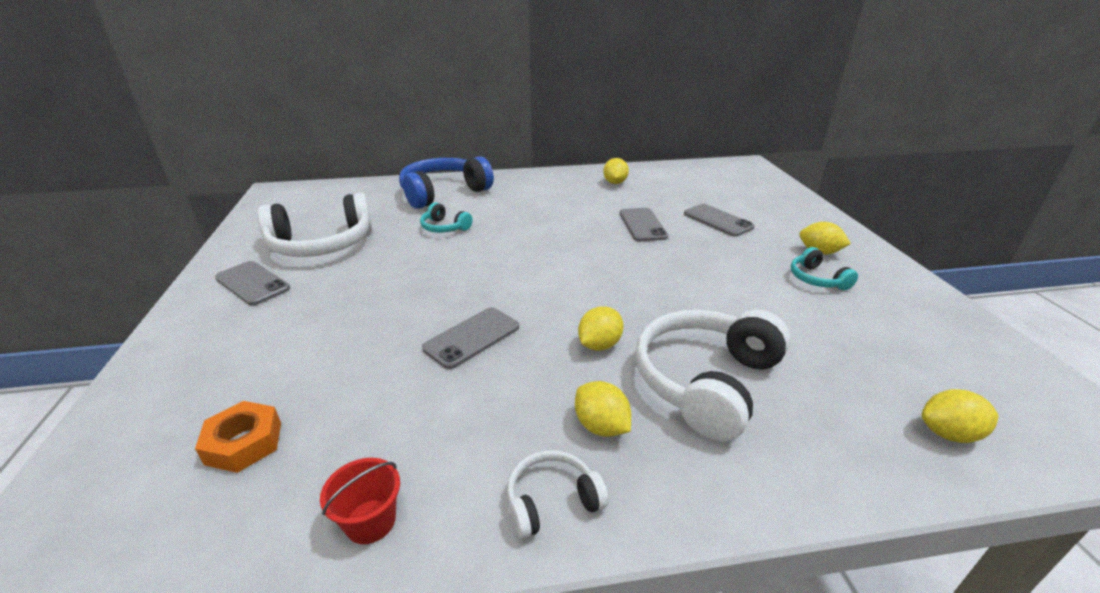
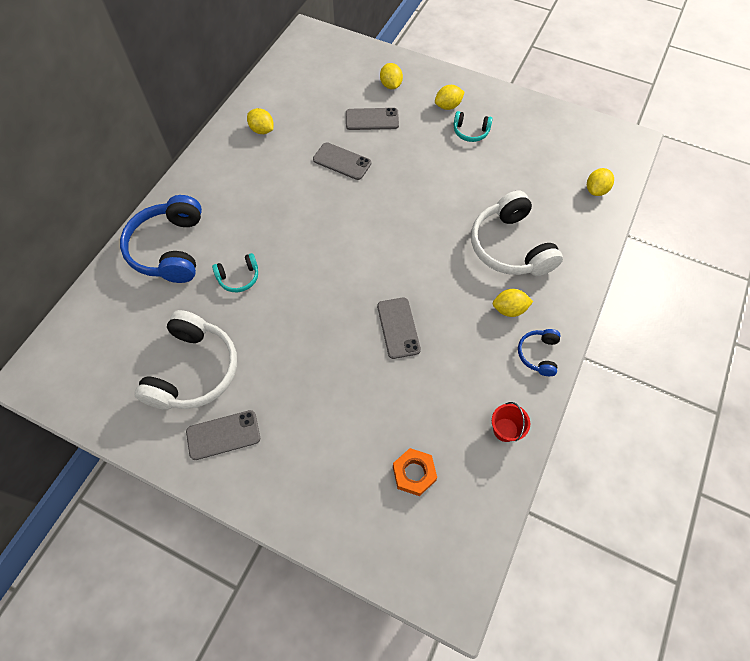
camera: 55 degrees left, 30 degrees up
white headphones [507,450,609,539] -> blue headphones [518,329,561,376]
yellow lemon [578,306,624,351] -> yellow lemon moved to [380,63,403,89]

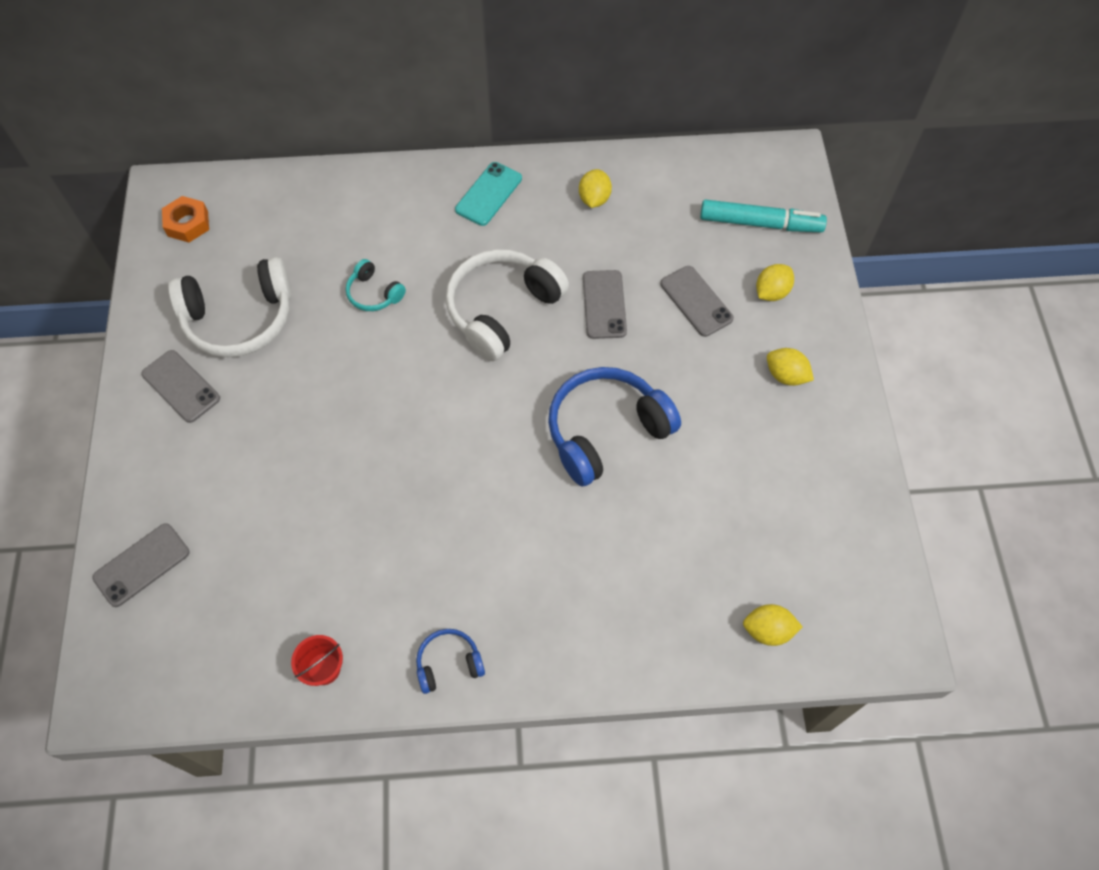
camera: 60 degrees right, 0 degrees up
blue headphones [120,195,202,283] -> blue headphones moved to [548,367,681,486]
grey phone [377,297,421,359] -> grey phone moved to [92,523,189,607]
orange nut [393,448,437,496] -> orange nut moved to [162,196,209,243]
turquoise headphones [454,111,493,142] -> none
white headphones [471,191,563,276] -> white headphones moved to [446,249,569,361]
yellow lemon [493,289,533,317] -> none
none -> turquoise phone [455,162,522,226]
none -> turquoise marker [700,199,827,232]

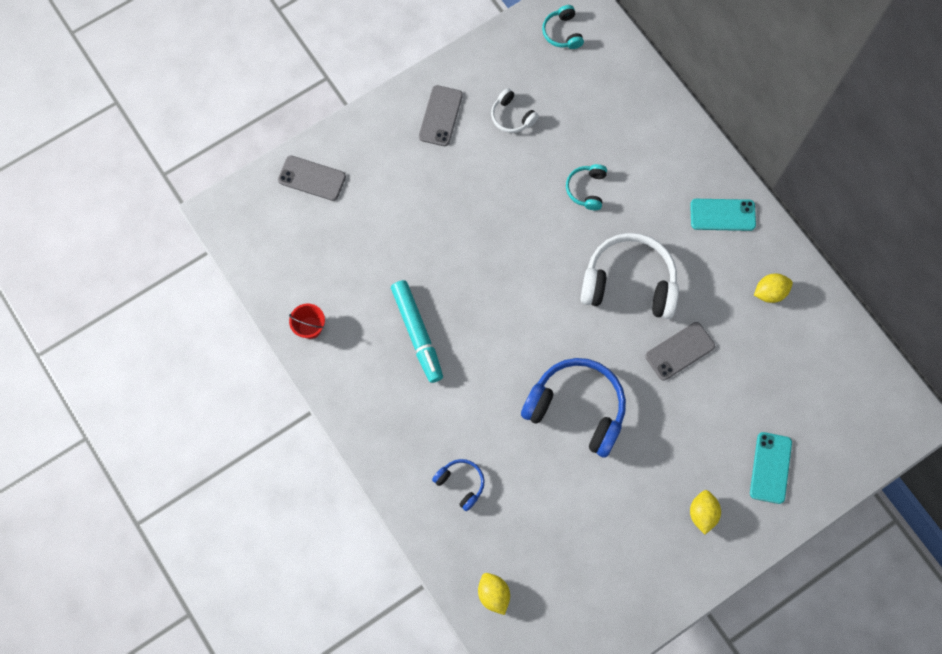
camera: 60 degrees right, 10 degrees up
orange nut [162,196,209,243] -> turquoise headphones [542,5,584,49]
white headphones [168,257,292,357] -> white headphones [491,88,539,133], size x0.49
blue headphones [416,629,485,694] -> blue headphones moved to [432,459,485,511]
grey phone [660,266,734,337] -> none
turquoise marker [700,199,827,232] -> turquoise marker moved to [391,280,443,383]
yellow lemon [756,264,794,301] -> turquoise phone [750,432,792,504]

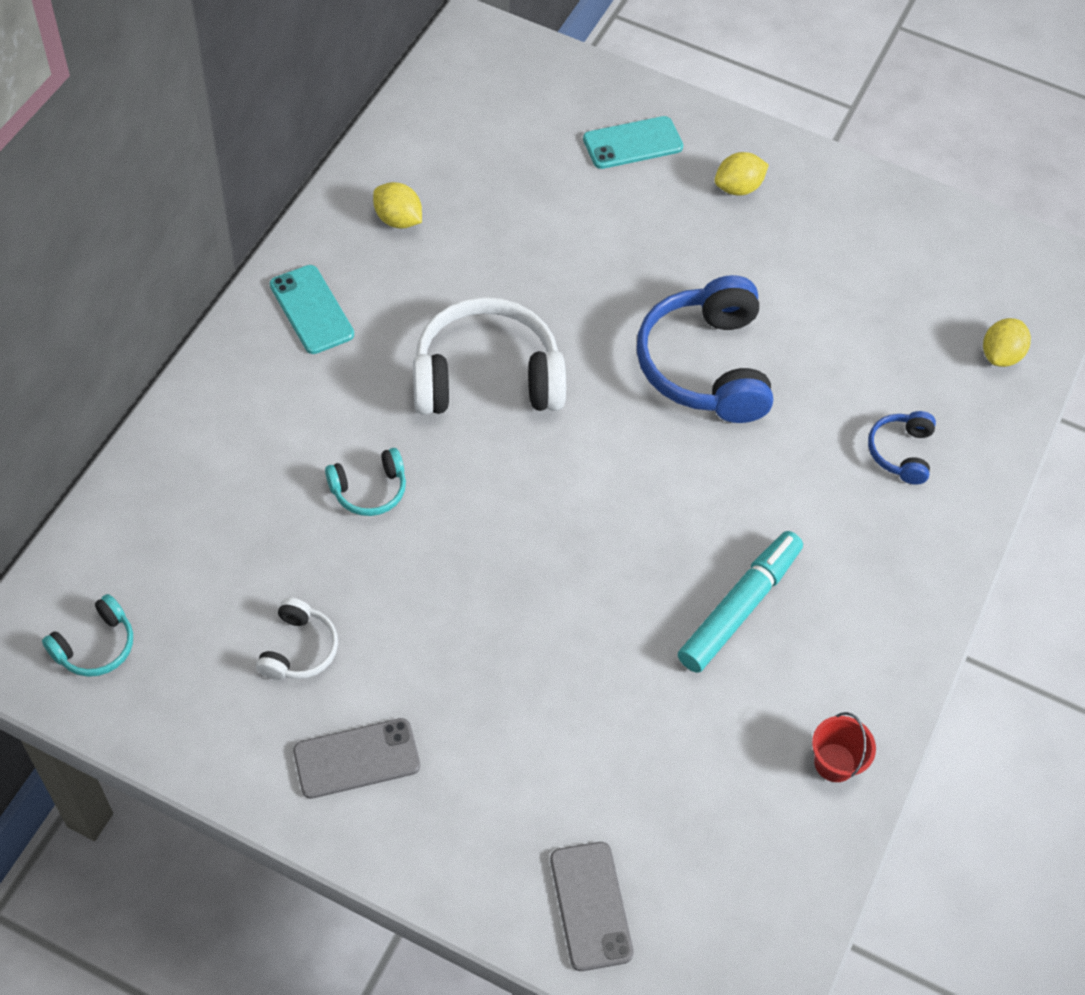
camera: 125 degrees left, 15 degrees down
white headphones [581,233,679,319] -> white headphones turned 105 degrees clockwise [413,297,566,415]
grey phone [645,322,715,380] -> none

